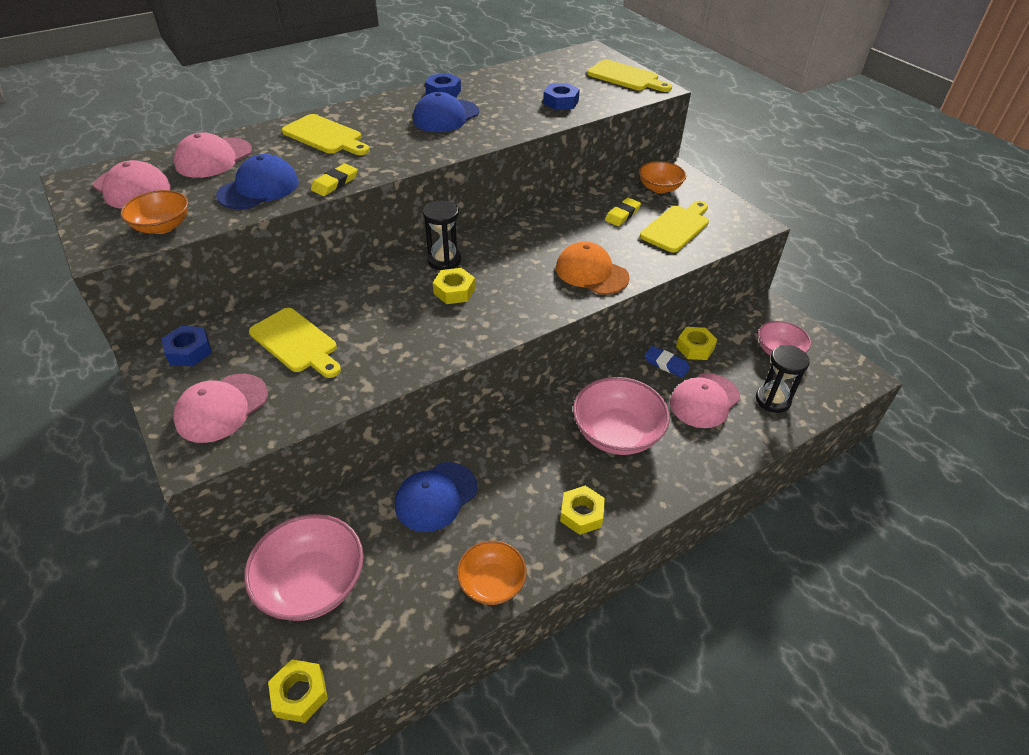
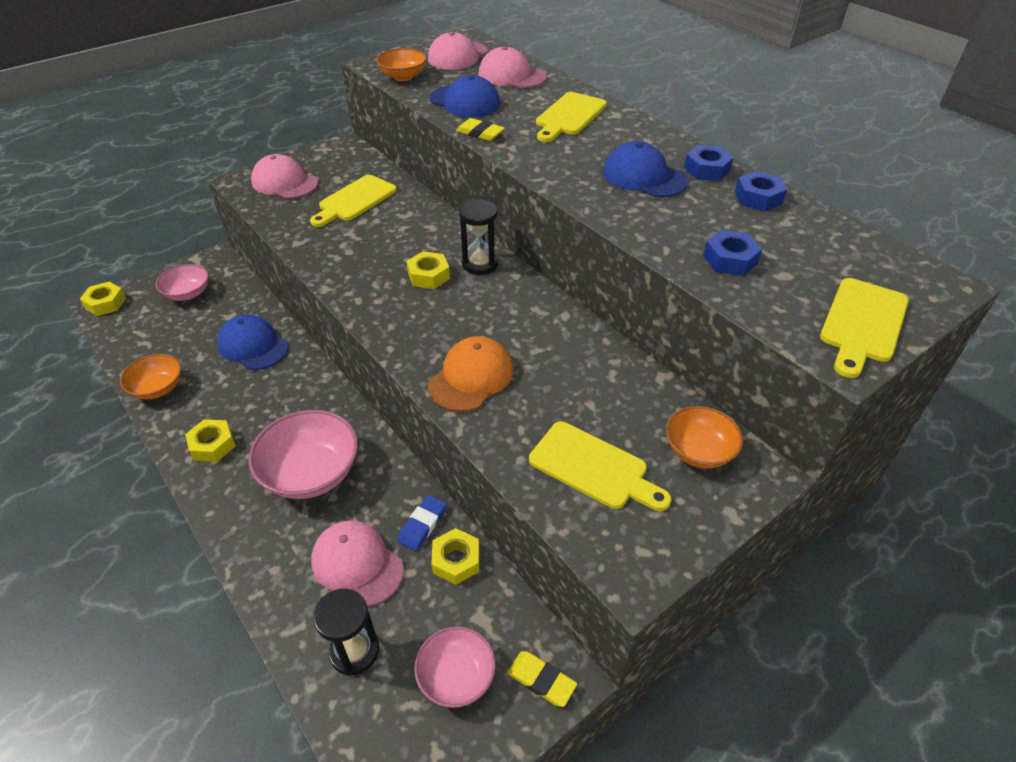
camera: 85 degrees right, 0 degrees up
blue nut [162,326,212,366] -> blue nut moved to [735,171,787,211]
pink bowl [244,514,364,621] -> pink bowl [156,264,209,301], size x0.61
yellow eraser [605,198,641,226] -> yellow eraser moved to [507,651,577,707]

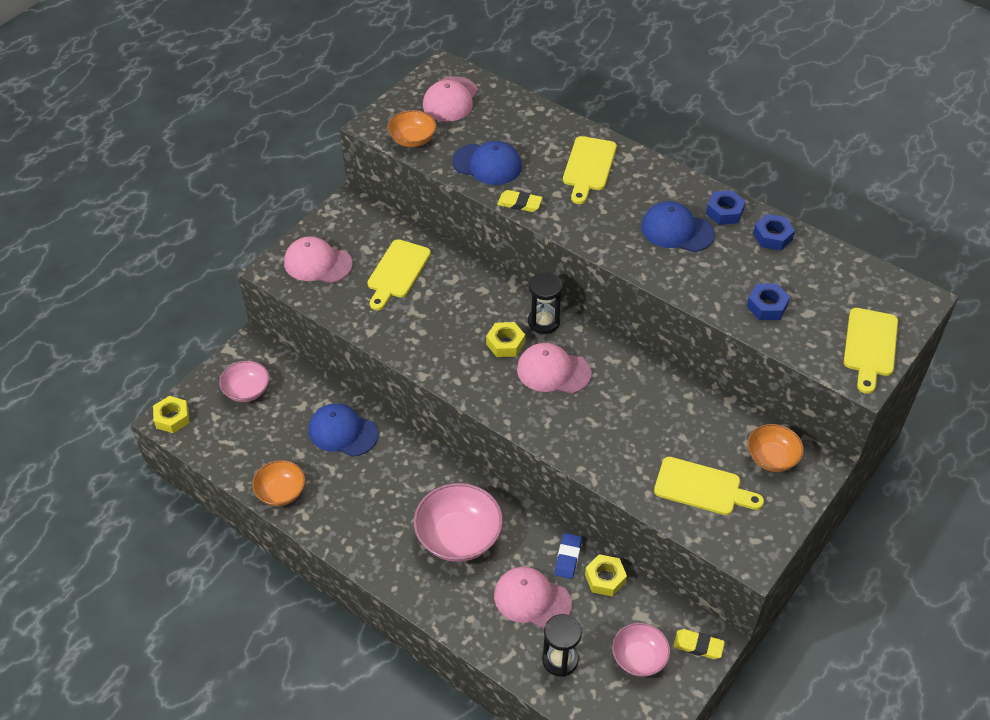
camera: 15 degrees left, 5 degrees up
yellow nut [185,419,236,462] -> none
orange cap [428,336,513,412] -> none
pink cap [478,46,547,88] -> pink cap moved to [517,343,592,394]

